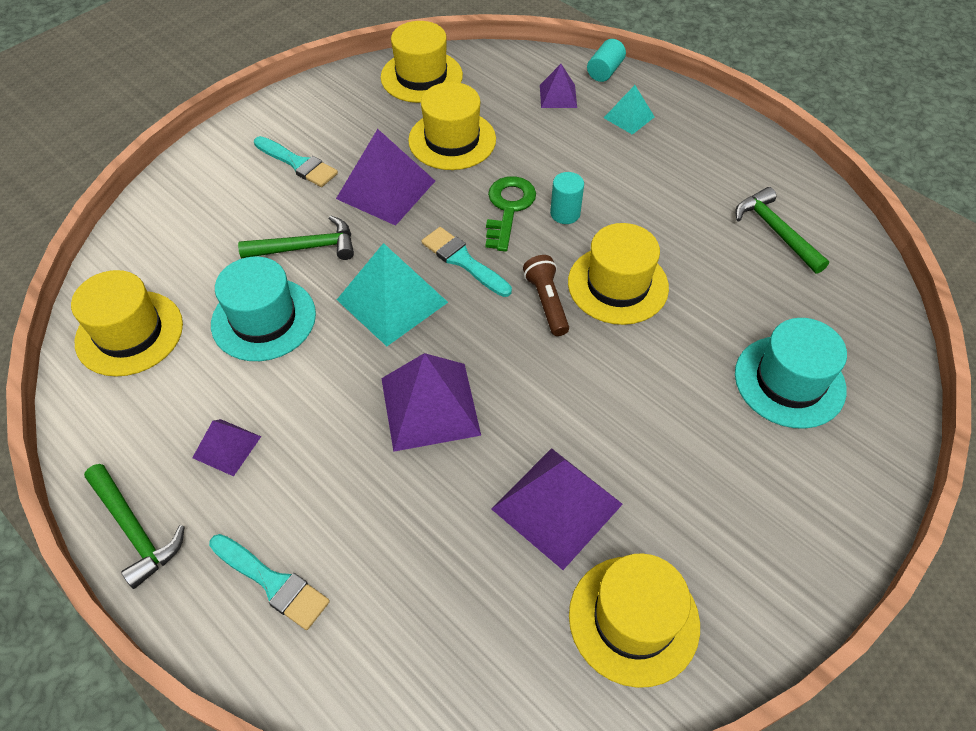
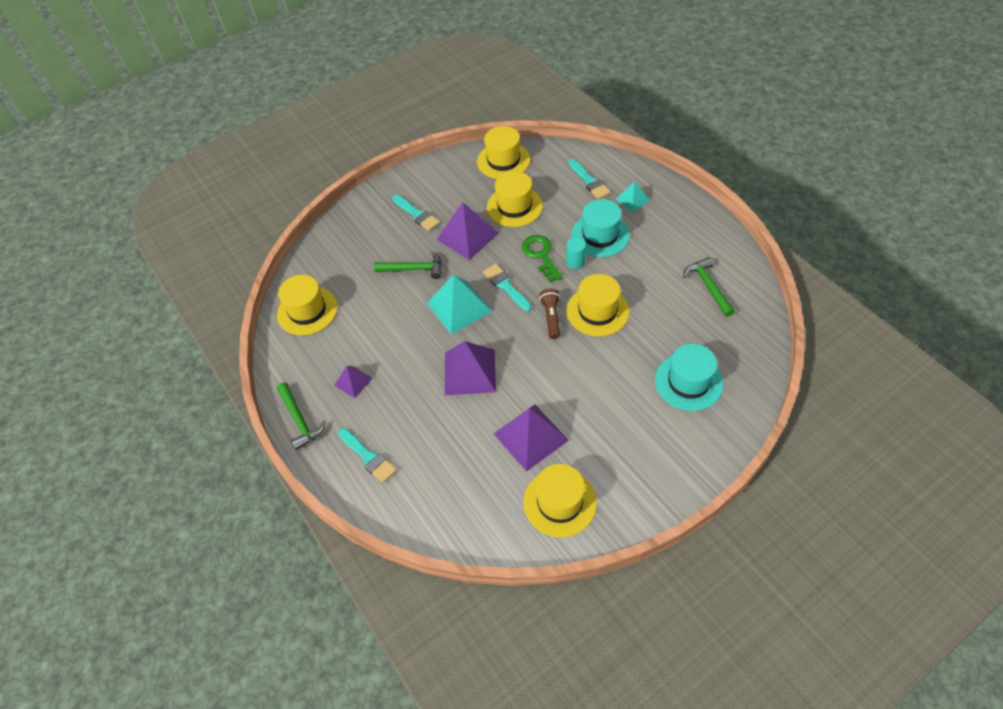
camera: 15 degrees right, 0 degrees up
turquoise hat [211,257,316,361] -> turquoise hat moved to [571,199,630,257]
green key [486,176,536,252] -> green key turned 45 degrees counterclockwise [521,235,563,282]
purple pyramid [540,64,577,108] -> turquoise brush [568,159,611,199]
turquoise cylinder [587,39,626,82] -> none

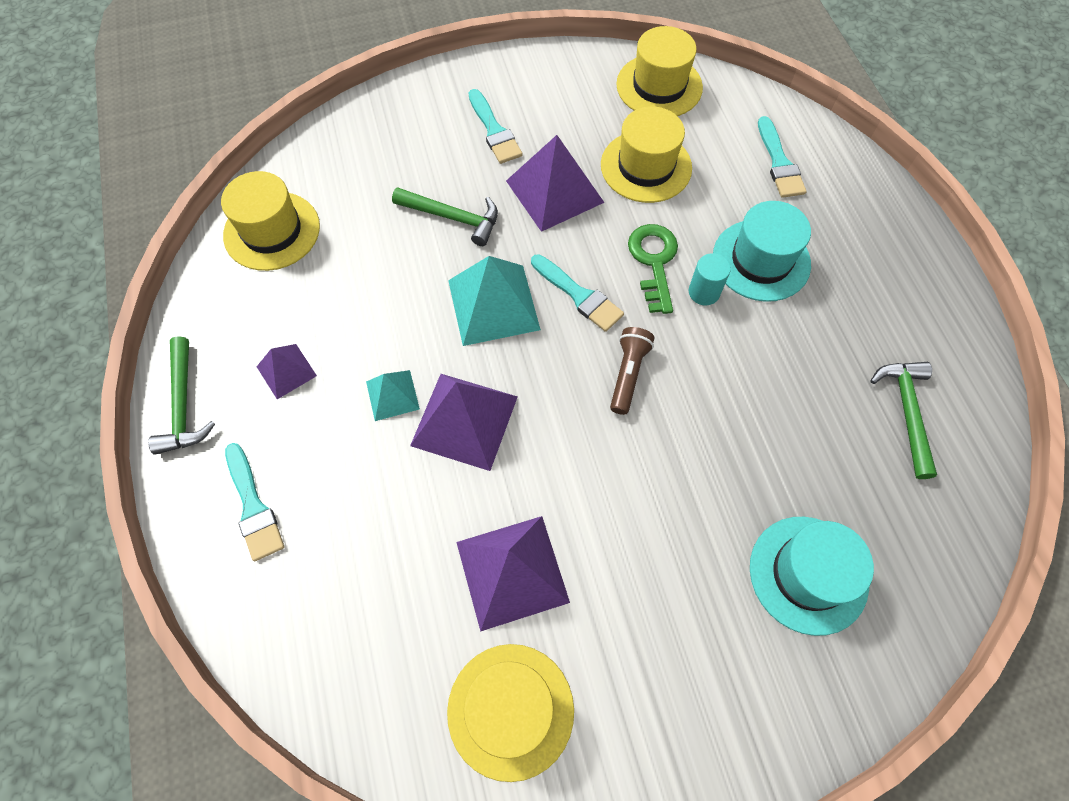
camera: 15 degrees right, 10 degrees up
turquoise brush [483,264,532,312] -> turquoise brush turned 150 degrees clockwise [531,254,624,332]
yellow hat [567,274,630,336] -> none
turquoise pyramid [616,181,650,212] -> turquoise pyramid moved to [366,370,420,421]

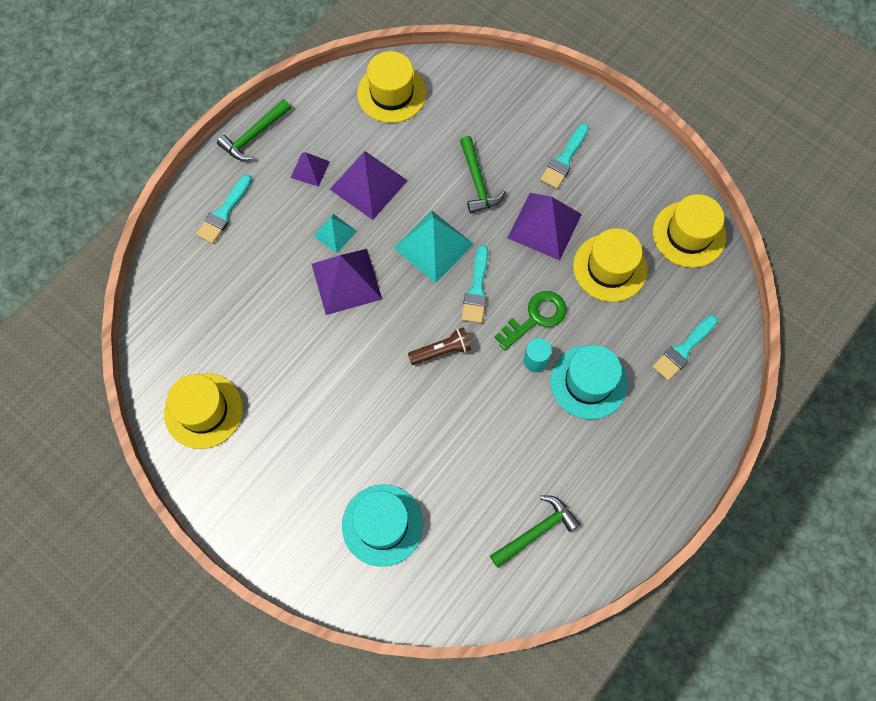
camera: 55 degrees right, 5 degrees up
purple pyramid [456,516,570,632] -> purple pyramid moved to [330,151,408,220]

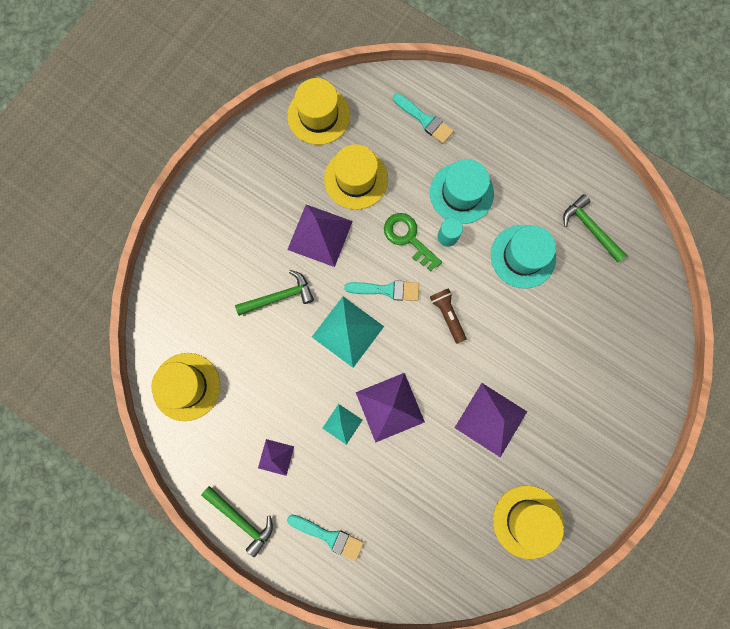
camera: 95 degrees left, 10 degrees up
purple pyramid [330,151,408,220] -> purple pyramid moved to [455,383,527,457]
turquoise hat [342,484,424,567] -> turquoise hat moved to [491,225,556,289]
turquoise brush [540,123,589,189] -> none

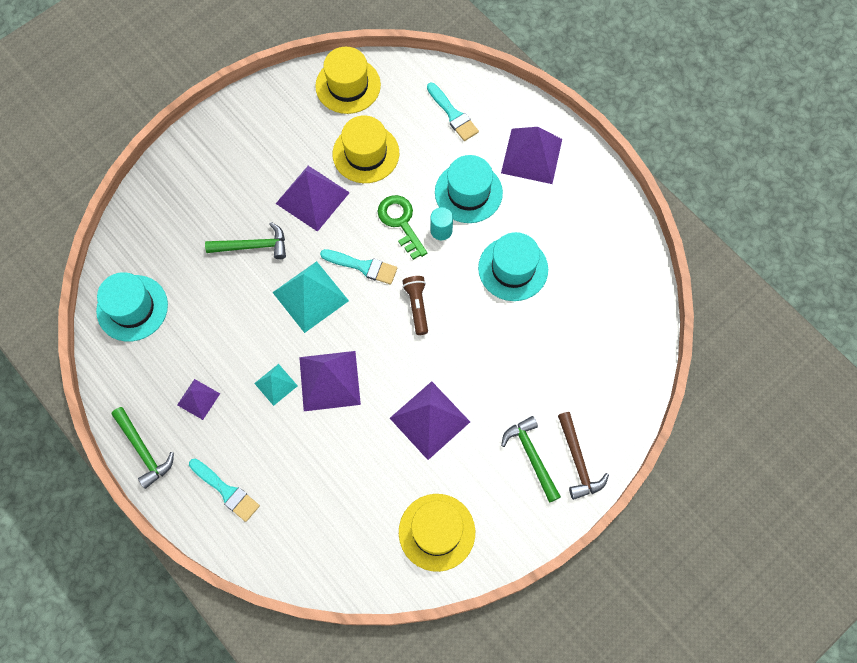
camera: 15 degrees right, 10 degrees down
yellow hat [151,353,220,421] -> turquoise hat [96,272,168,342]
green hammer [563,194,627,263] -> green hammer moved to [501,416,561,503]
none -> purple pyramid [501,127,562,184]
none -> brown hammer [558,412,609,500]

